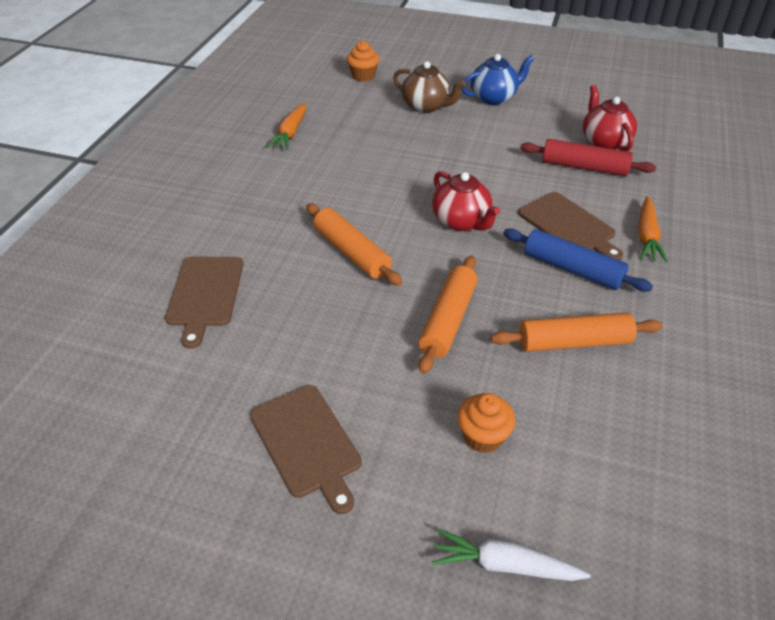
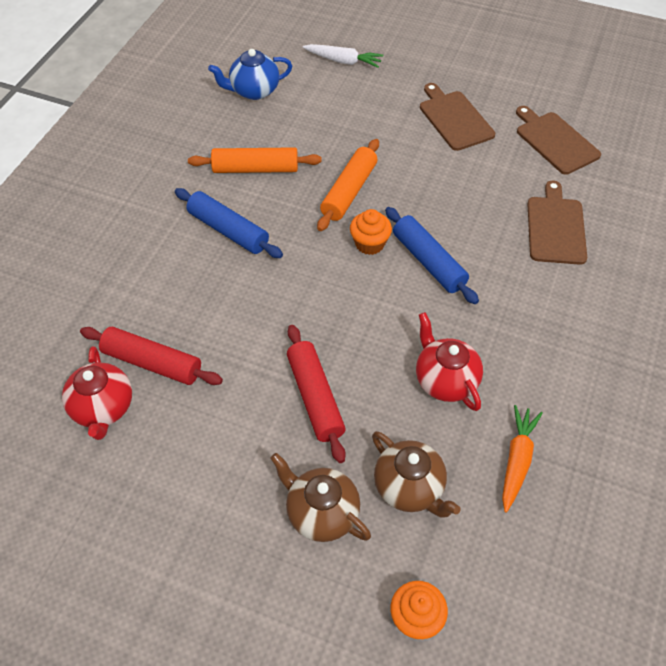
camera: 175 degrees left, 10 degrees up
orange rolling pin [306,203,402,286] -> blue rolling pin [385,207,479,304]
red teapot [432,171,500,231] -> red teapot moved to [416,312,483,411]
orange cupcake [457,393,516,453] -> orange cupcake moved to [350,209,392,255]
blue teapot [461,54,535,105] -> blue teapot moved to [208,49,292,100]
brown cutting board [518,192,623,260] -> brown cutting board moved to [516,106,601,175]
orange carrot [638,196,668,263] -> none
none -> red rolling pin [287,325,346,463]
none -> brown teapot [372,431,461,517]

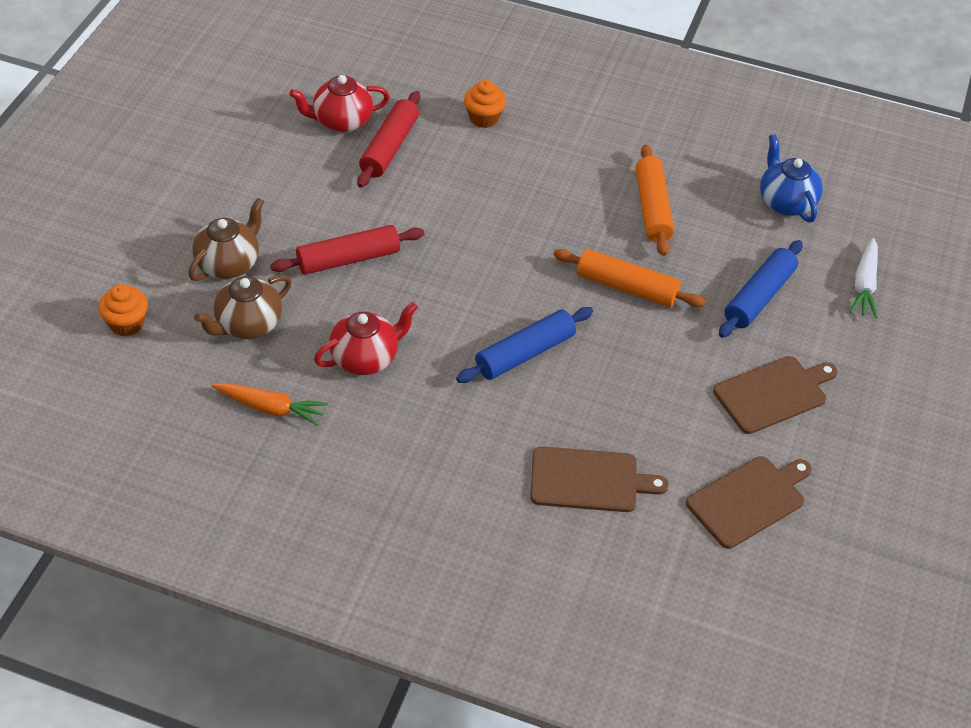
camera: 85 degrees right, 5 degrees down
blue rolling pin [175,188,283,258] -> blue rolling pin moved to [719,240,803,338]
orange cupcake [350,209,392,255] -> orange cupcake moved to [464,80,506,128]

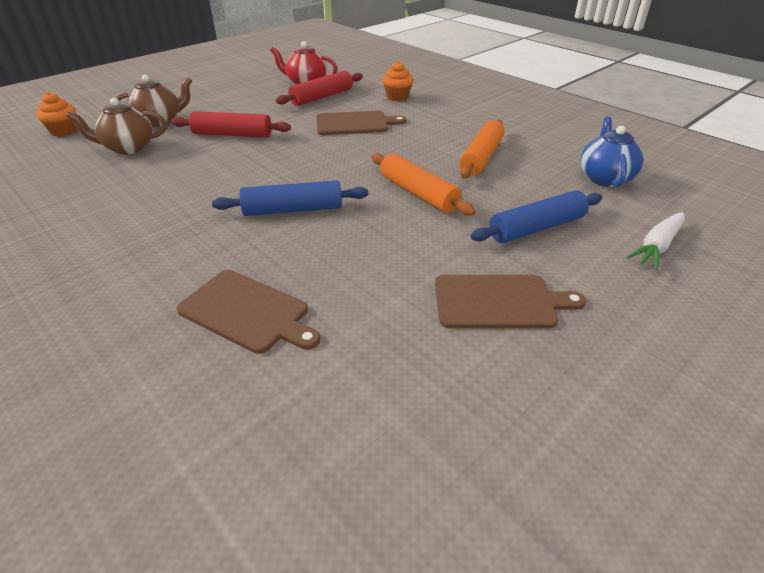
camera: 30 degrees right, 10 degrees down
orange carrot [211,383,328,426] -> none
red teapot [314,302,418,375] -> none
brown cutting board [686,456,812,549] -> brown cutting board moved to [316,111,406,135]

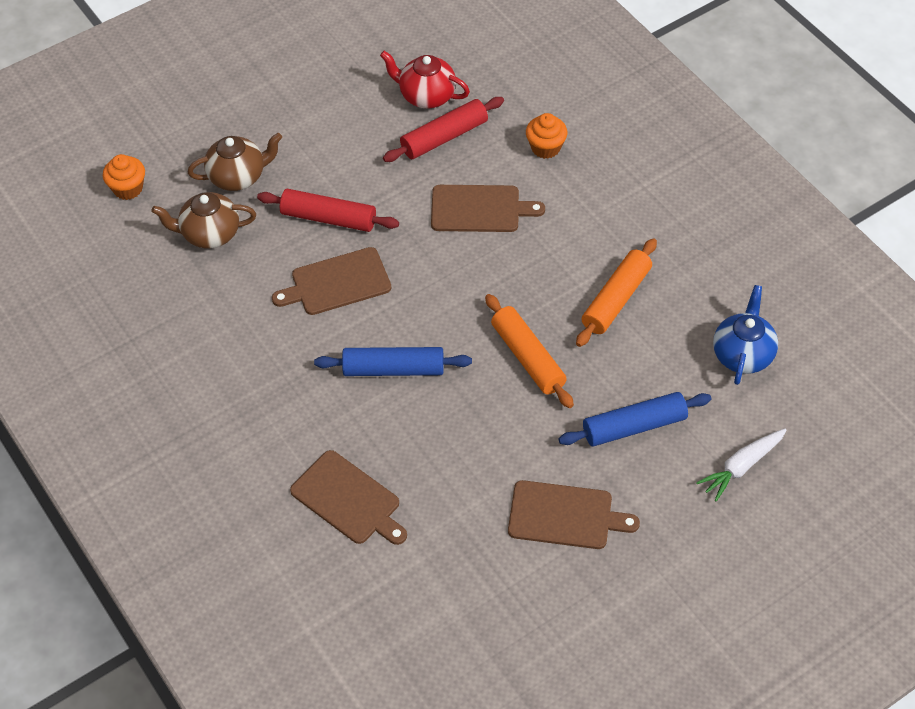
camera: 10 degrees right, 15 degrees up
none -> brown cutting board [272,247,391,315]

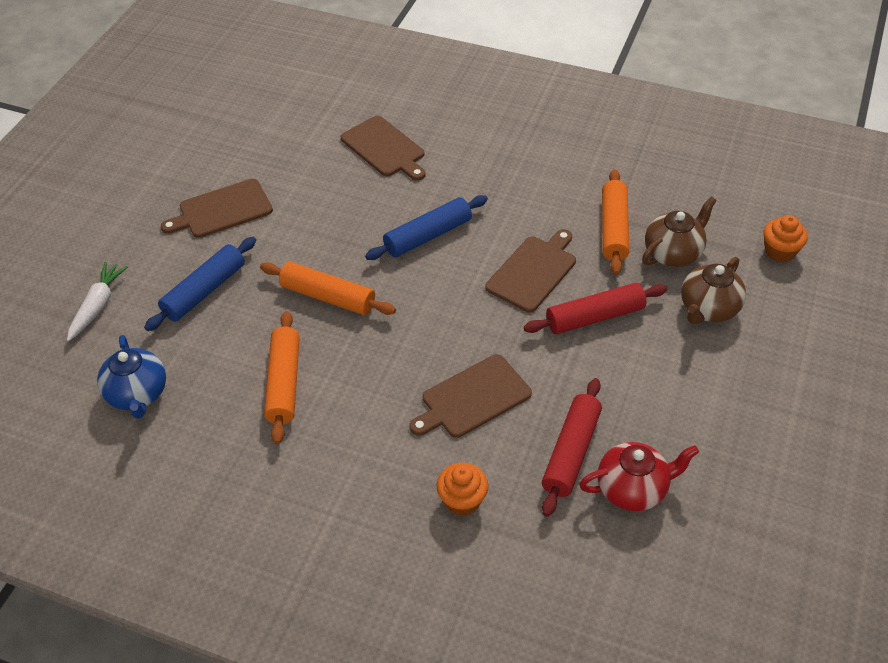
camera: 145 degrees right, 5 degrees down
brown cutting board [290,450,407,545] -> brown cutting board turned 135 degrees counterclockwise [341,116,426,181]
none -> orange rolling pin [602,169,629,275]

